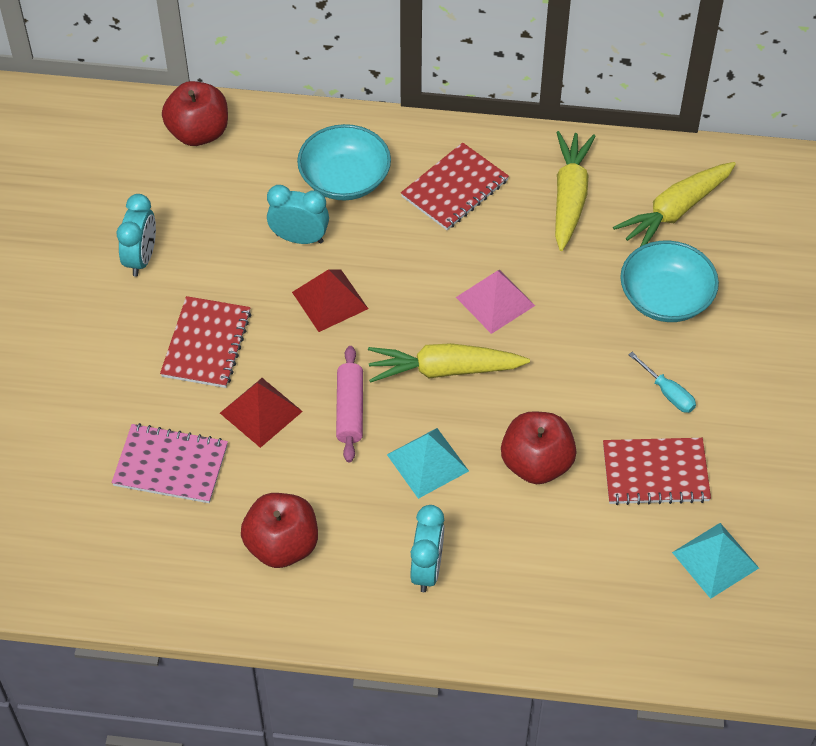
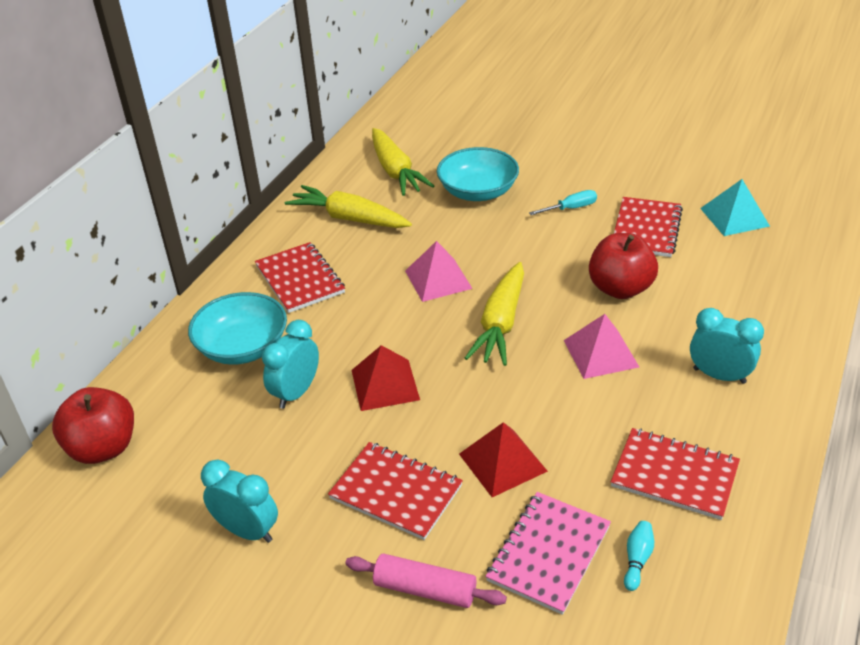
camera: 70 degrees left, 15 degrees down
red apple [241,493,318,568] -> red notebook [611,428,740,520]
pink rolling pin [336,346,363,462] -> pink rolling pin moved to [345,554,507,608]
turquoise pyramid [387,428,469,499] -> pink pyramid [564,314,639,379]
none -> turquoise bowling pin [624,521,654,591]

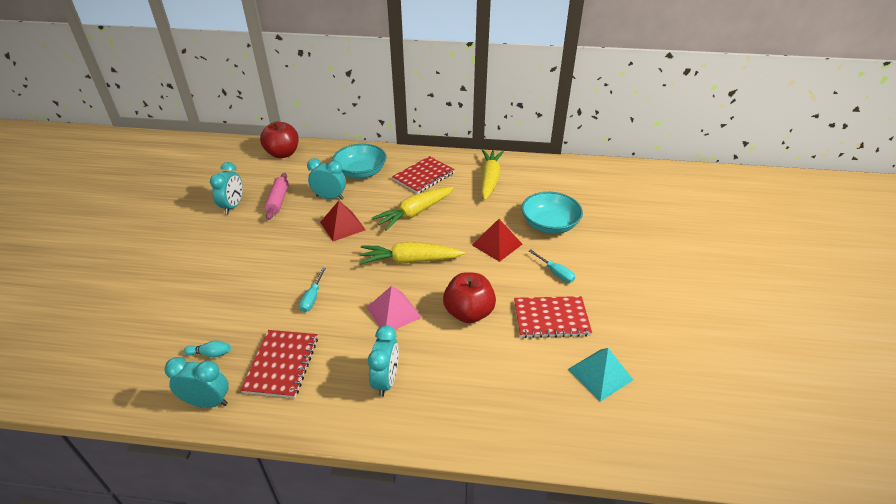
camera: 70 degrees right, 0 degrees up
red notebook [328,442,463,540] -> none
pink rolling pin [345,554,507,608] -> pink rolling pin moved to [264,173,289,220]
yellow carrot [372,128,434,196] -> yellow carrot moved to [372,187,454,231]
pink pyramid [405,241,473,302] -> none
red pyramid [459,422,548,497] -> red pyramid moved to [472,219,522,262]
pink notebook [485,492,611,615] -> none
none -> turquoise clock [164,357,229,408]
none -> turquoise screwdriver [299,268,326,312]

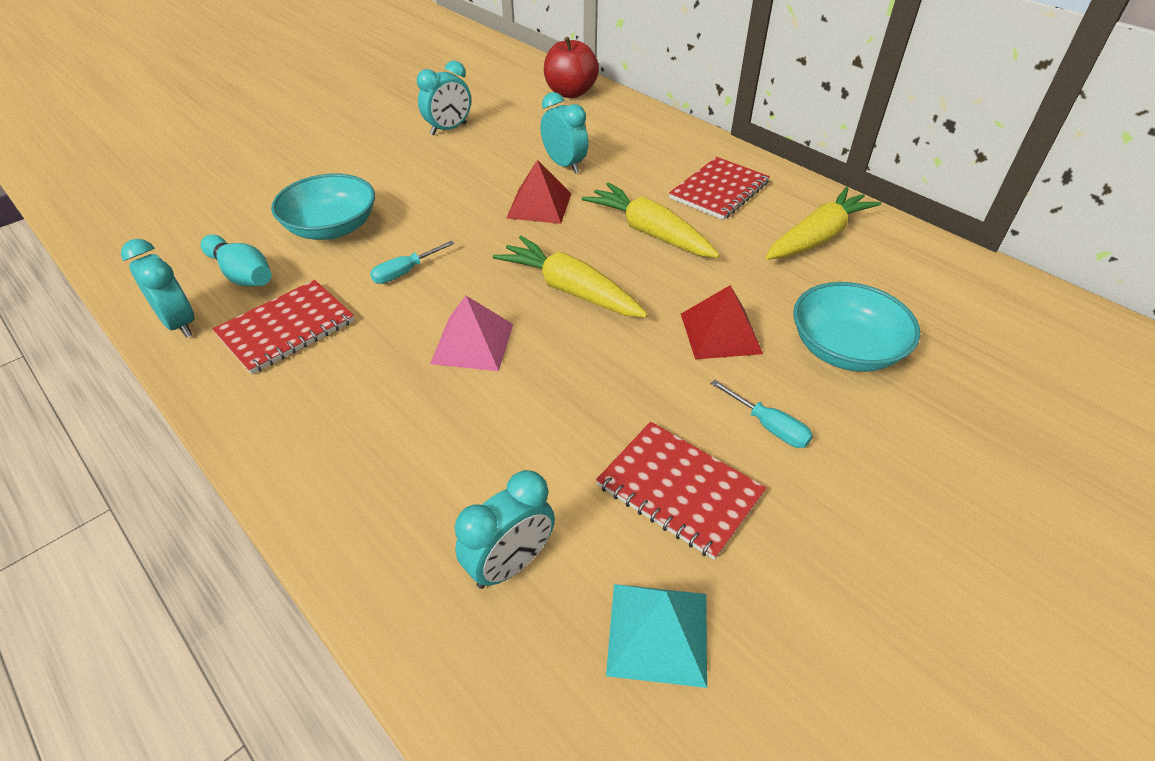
camera: 40 degrees right, 5 degrees up
turquoise bowling pin [184,340,231,357] -> turquoise bowling pin [201,235,272,286], size x1.75
pink rolling pin [264,173,289,220] -> none
turquoise bowl [332,144,387,179] -> turquoise bowl moved to [271,174,375,240]
turquoise clock [368,326,399,397] -> turquoise clock moved to [455,470,555,589]
yellow carrot [372,187,454,231] -> yellow carrot turned 45 degrees clockwise [582,182,720,258]
red notebook [392,156,455,194] -> red notebook turned 45 degrees counterclockwise [669,157,770,220]
red apple [443,272,496,323] -> none
turquoise screwdriver [529,250,575,283] -> turquoise screwdriver turned 45 degrees counterclockwise [710,380,813,448]

